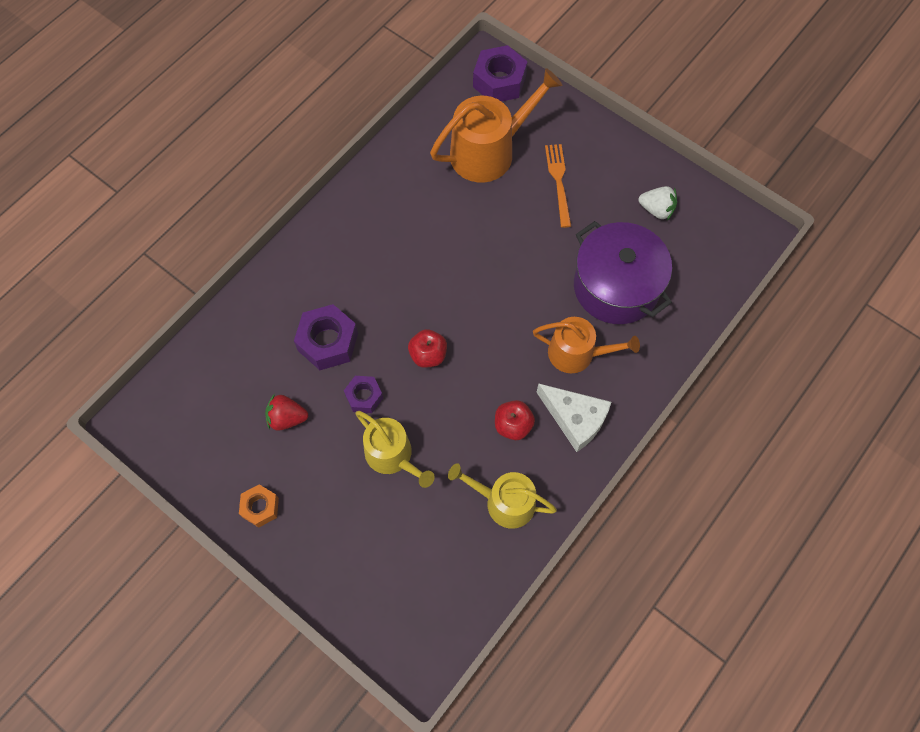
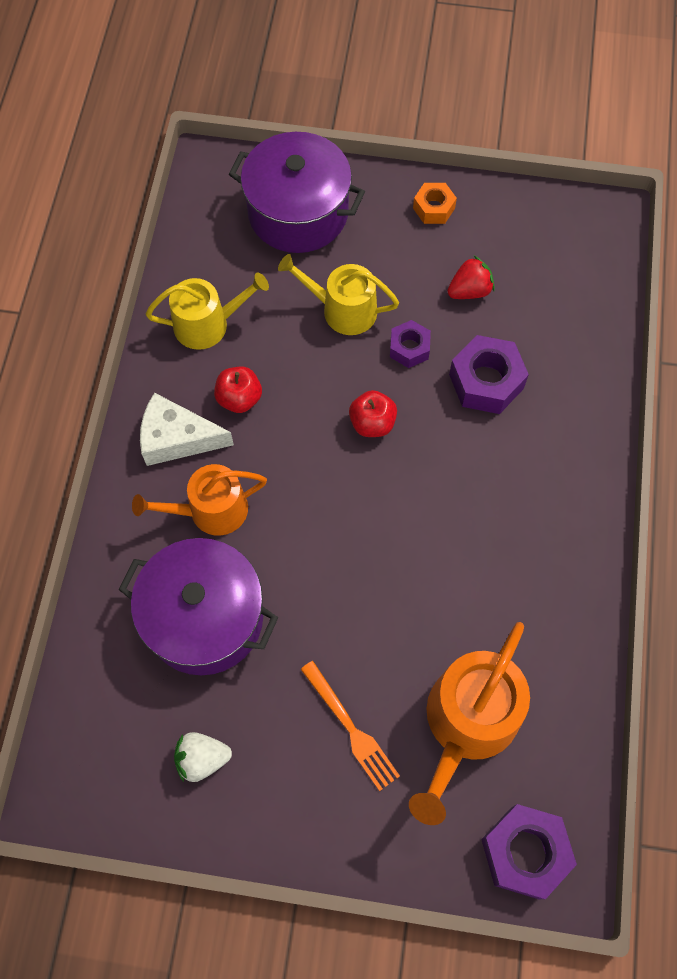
camera: 150 degrees right, 0 degrees up
none -> purple pot [229,132,365,253]

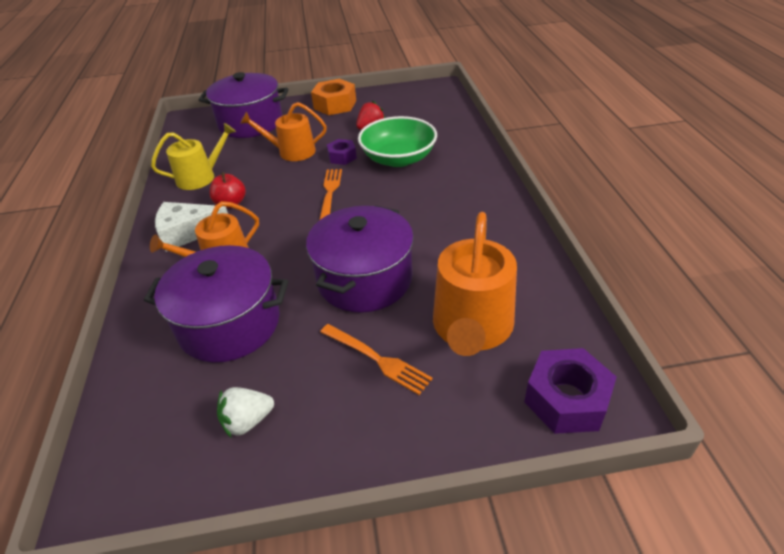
camera: 15 degrees left, 25 degrees down
yellow watering can [278,254,399,335] -> orange watering can [240,102,327,161]
red apple [349,390,397,437] -> orange fork [319,169,342,220]
orange nut [413,183,457,224] -> orange nut [311,79,356,115], size x1.67
purple nut [449,335,529,414] -> green bowl [358,116,437,167]
none -> purple pot [306,205,414,313]

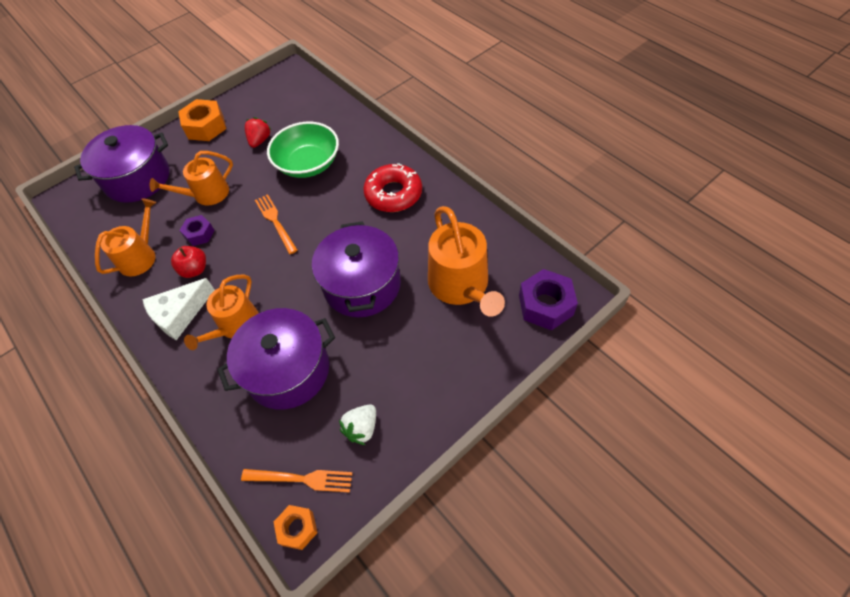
camera: 30 degrees left, 15 degrees up
yellow watering can [151,123,236,190] -> orange watering can [95,198,156,277]
orange fork [320,324,433,395] -> orange fork moved to [241,469,352,493]
purple nut [327,139,357,165] -> purple nut moved to [179,215,215,246]
none -> orange nut [274,505,317,550]
none -> red donut [363,163,422,212]

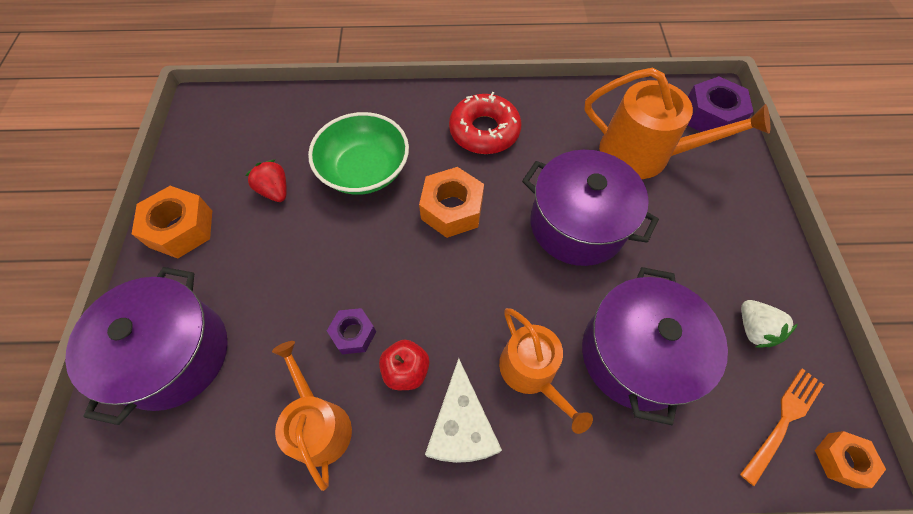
camera: 55 degrees left, 5 degrees up
orange watering can [150,151,233,205] -> none
orange fork [255,194,297,254] -> none
none -> orange nut [419,167,484,238]

